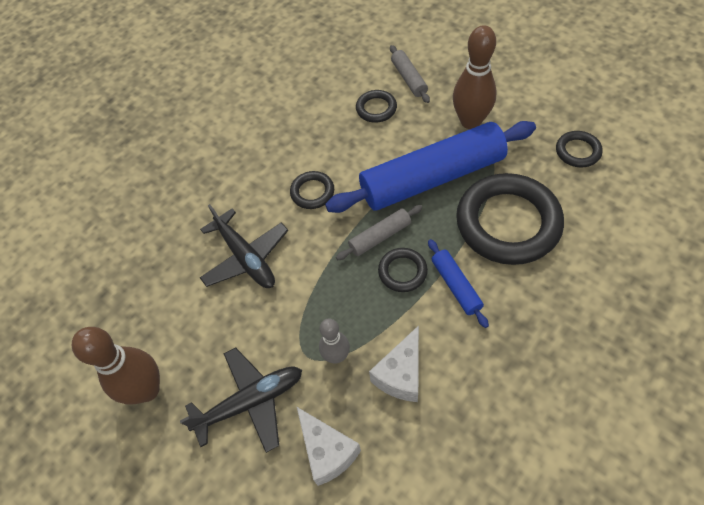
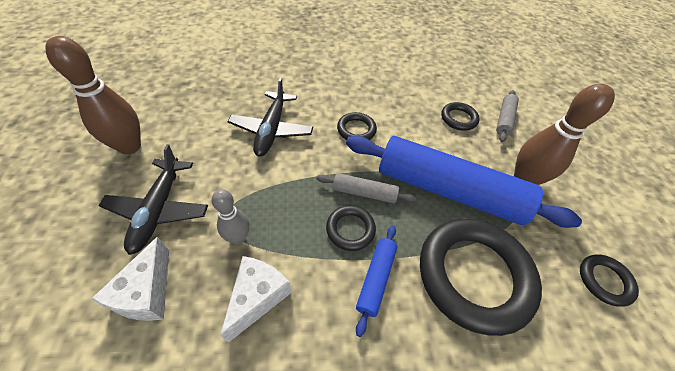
camera: 35 degrees right, 5 degrees down
black plane [180,348,302,453] -> black plane turned 75 degrees clockwise [99,144,208,255]
white cheese [369,325,419,402] -> white cheese turned 135 degrees clockwise [220,256,292,343]

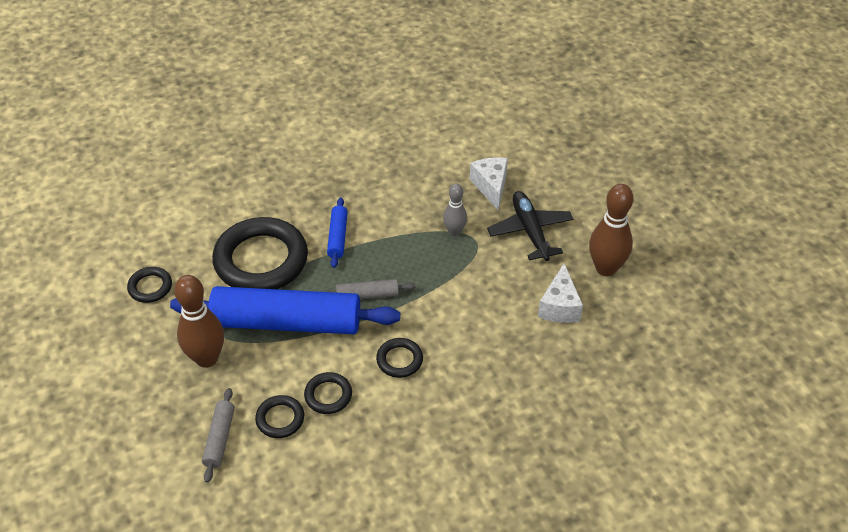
camera: 165 degrees right, 5 degrees down
white cheese [220,256,292,343] -> white cheese moved to [538,263,583,323]
black plane [227,77,313,157] -> none
black ring [326,205,376,251] -> black ring moved to [304,372,352,414]

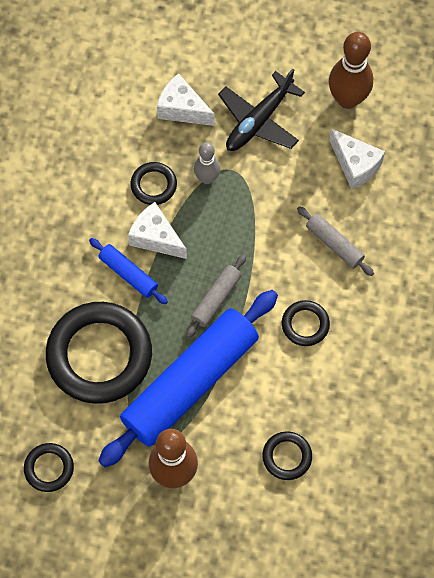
camera: 50 degrees left, 20 degrees up
grey rolling pin [202,388,235,483] -> grey rolling pin moved to [297,206,374,276]
black ring [304,372,352,414] -> black ring moved to [131,162,177,205]
black plane [487,191,574,261] -> black plane turned 75 degrees counterclockwise [218,69,305,151]
none -> white cheese [128,202,187,259]

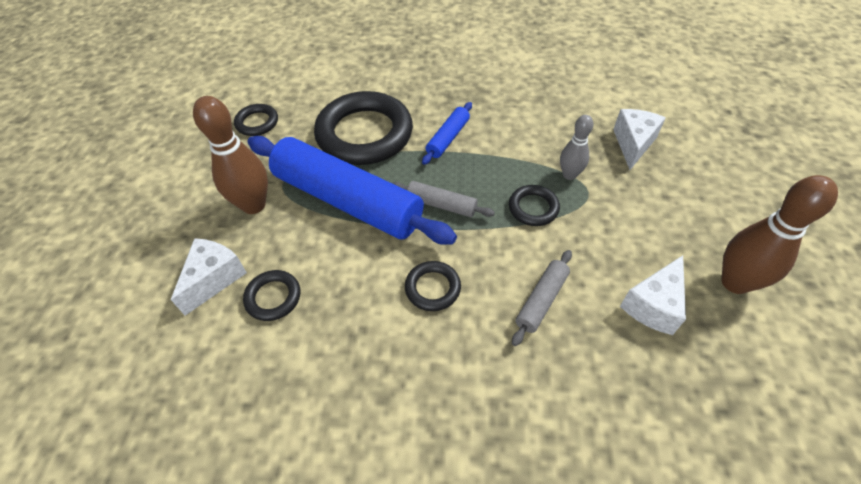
camera: 80 degrees right, 15 degrees down
white cheese [128,202,187,259] -> white cheese moved to [171,238,247,316]
black ring [131,162,177,205] -> black ring moved to [509,185,560,226]
black plane [218,69,305,151] -> none

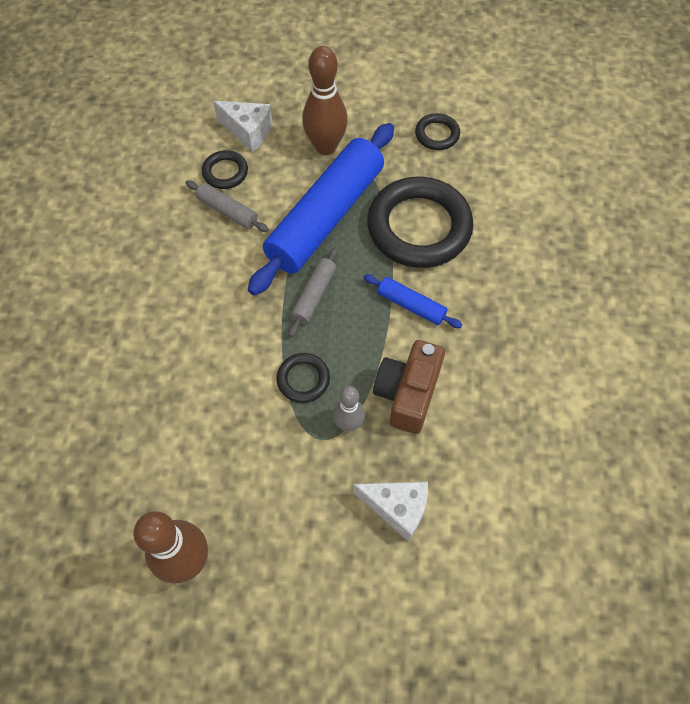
camera: 90 degrees right, 10 degrees up
black ring [405,261,461,311] -> none
grey rolling pin [512,250,572,346] -> grey rolling pin moved to [186,180,269,232]
white cheese [620,255,686,335] -> none
none -> brown camera [373,340,445,434]

